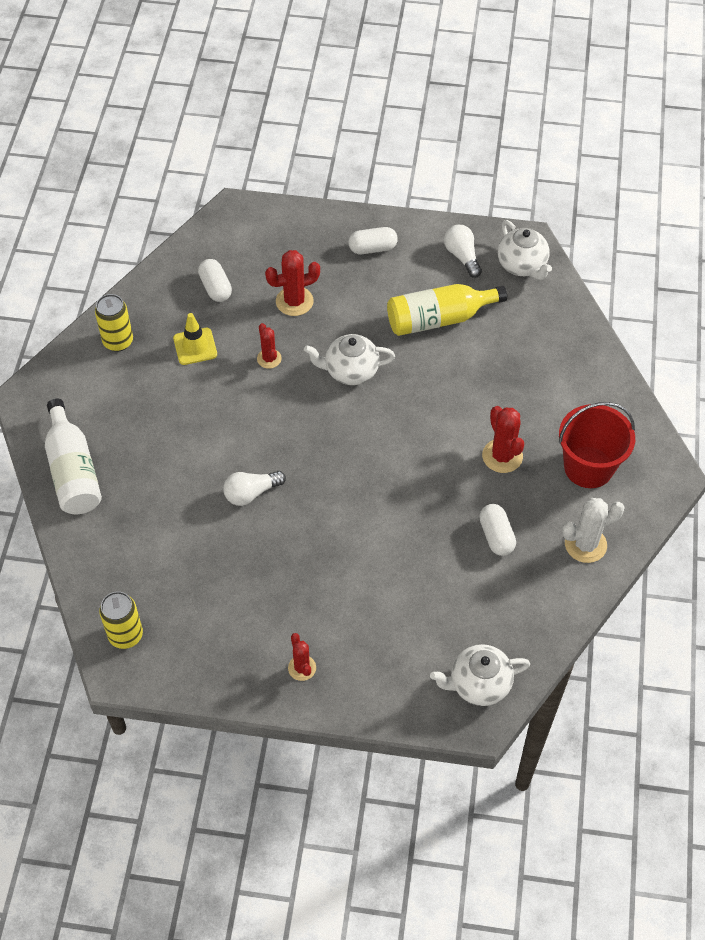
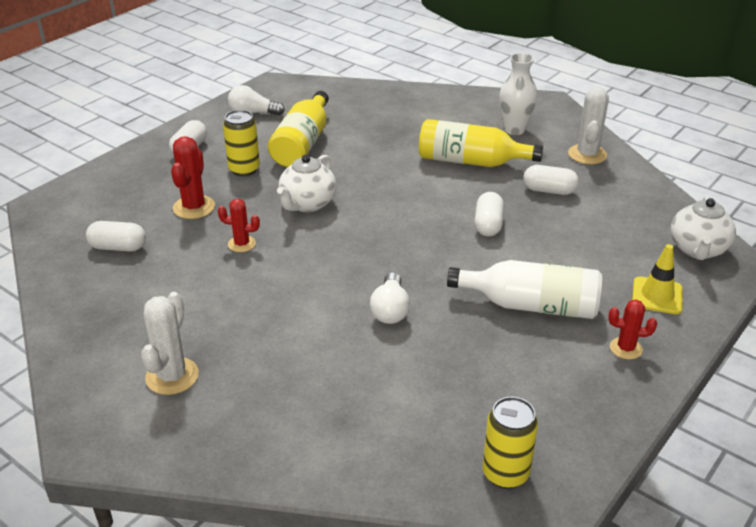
camera: 60 degrees left, 20 degrees down
white bottle [45,398,102,514] -> white bottle moved to [447,260,602,319]
yellow can [95,294,133,352] -> yellow can moved to [223,110,260,177]
yellow traffic cone [173,313,217,365] -> yellow traffic cone moved to [632,244,683,314]
red cactus [482,406,524,473] -> yellow bottle [419,119,543,167]
white teapot [498,220,552,280] -> none
red bucket [559,402,635,488] -> white vase [499,53,538,135]
none -> white cactus [141,292,199,395]
none -> white capsule [475,192,504,236]

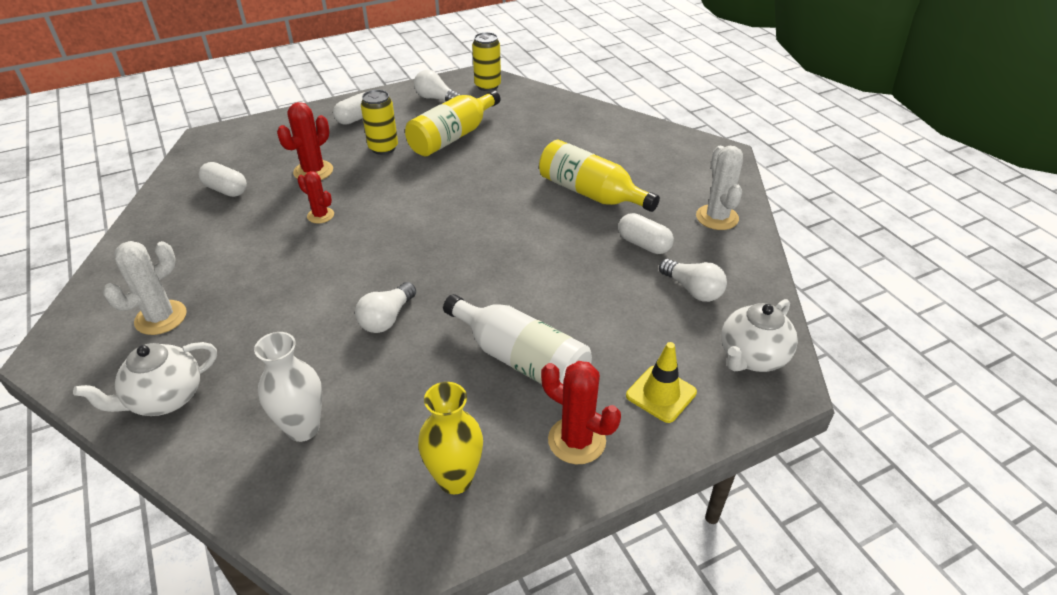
camera: 25 degrees right, 5 degrees up
white teapot [277,155,336,212] -> white teapot moved to [73,342,217,416]
white capsule [475,192,504,236] -> none
yellow can [482,397,538,489] -> yellow can moved to [472,32,501,91]
white vase [499,53,538,135] -> white vase moved to [254,332,322,442]
white cactus [568,87,609,164] -> white cactus turned 45 degrees counterclockwise [696,146,743,230]
red cactus [608,300,657,359] -> red cactus [541,361,621,464], size x1.58
none -> yellow vase [418,382,483,494]
none -> white light bulb [659,259,727,302]

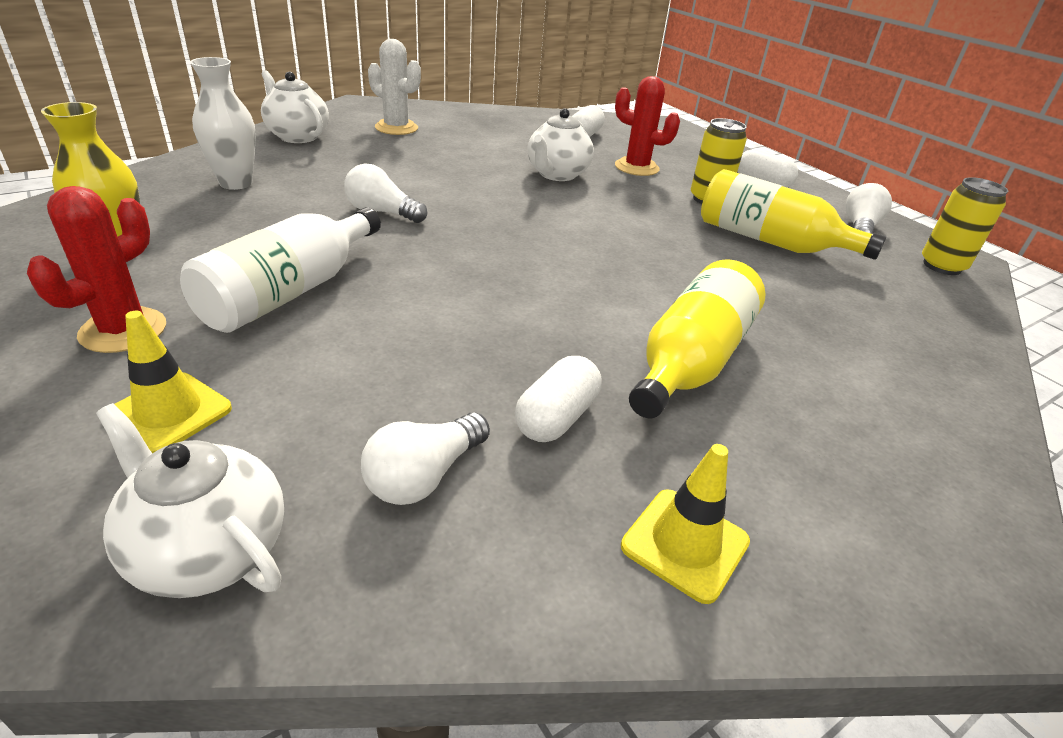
camera: 80 degrees right, 5 degrees down
red cactus [297,171,334,224] -> white teapot [527,108,594,181]
white cactus [696,146,743,230] -> yellow traffic cone [621,444,750,604]

